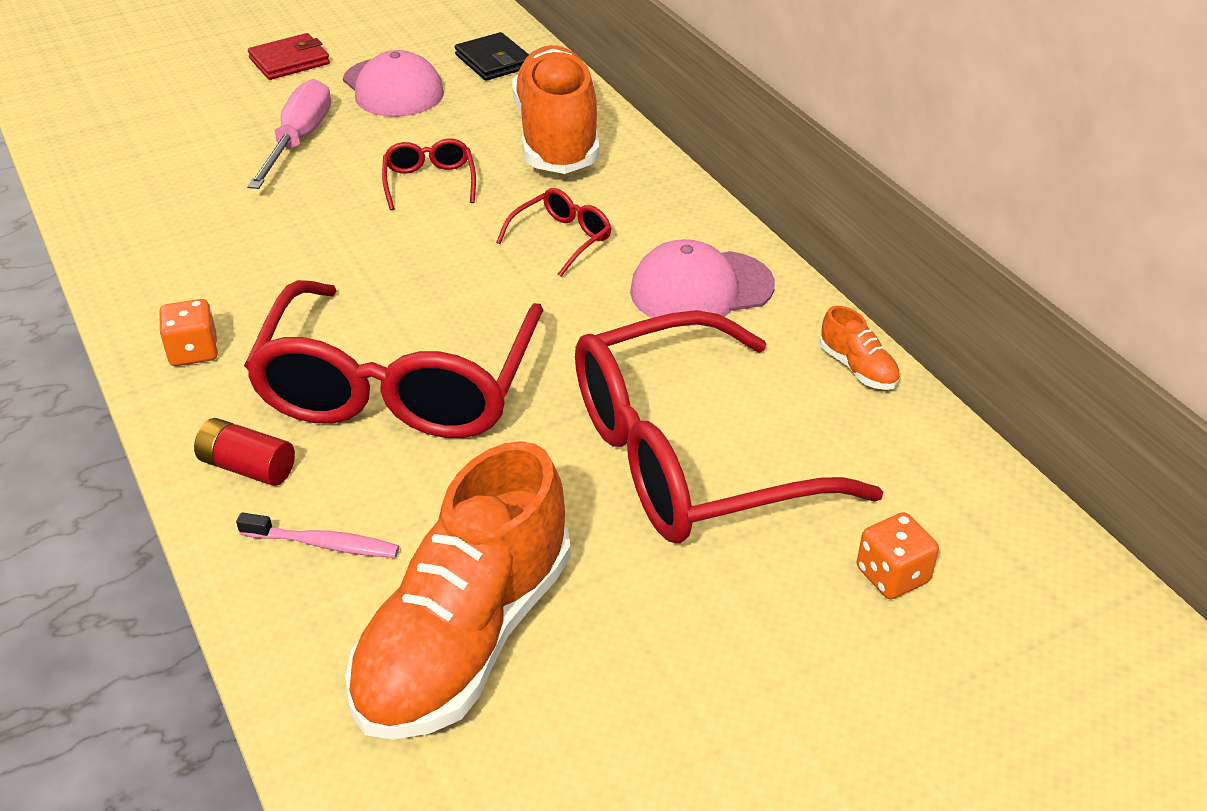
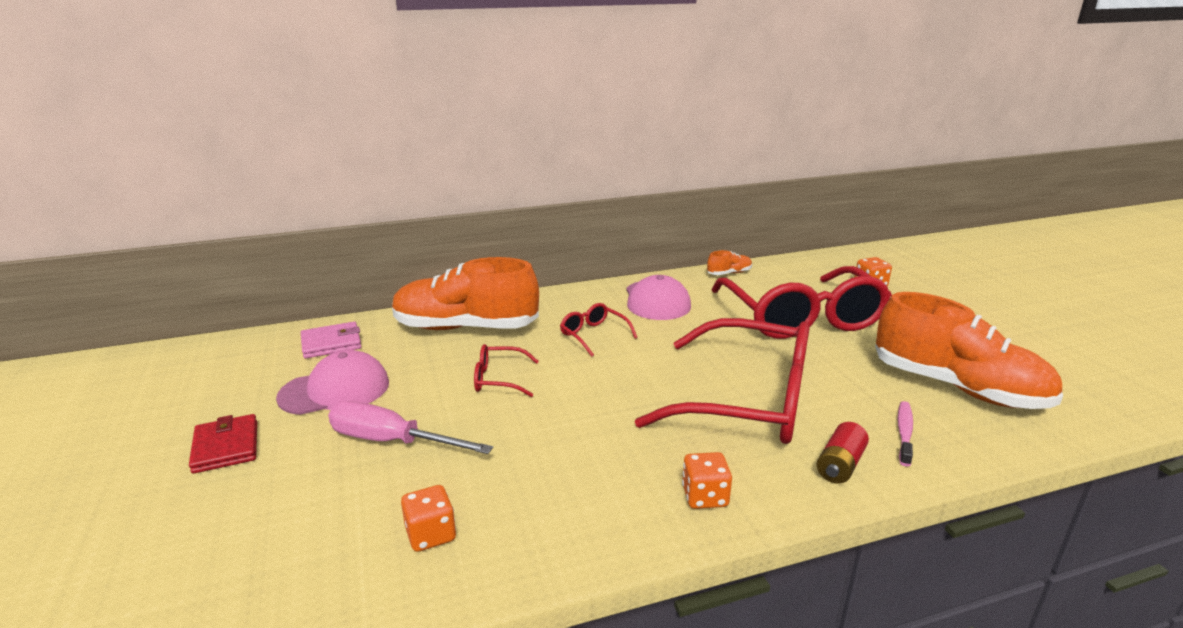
camera: 80 degrees left, 15 degrees down
black wallet [455,32,529,81] -> pink wallet [301,322,362,359]
none -> orange dice [401,485,456,552]

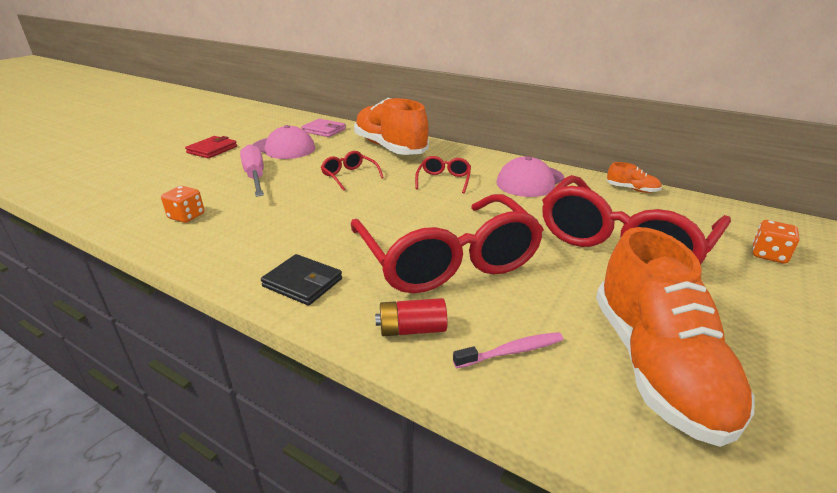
camera: 50 degrees right, 5 degrees up
orange dice [682,452,732,509] -> black wallet [261,254,342,306]

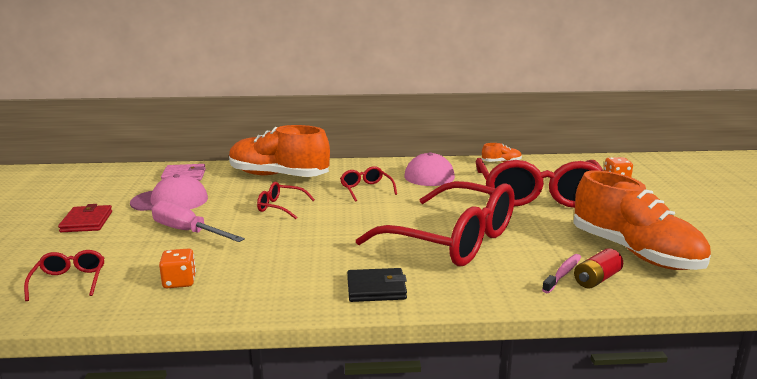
camera: 35 degrees left, 10 degrees down
red battery [375,298,448,336] -> red battery moved to [574,248,623,288]
none -> red glasses [24,250,104,301]

